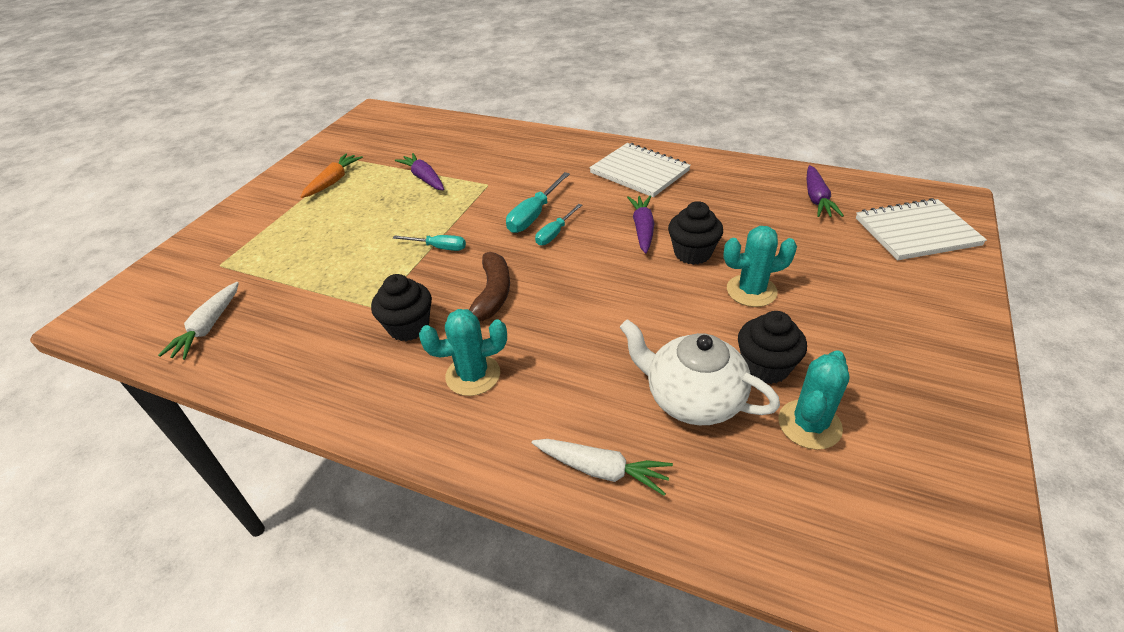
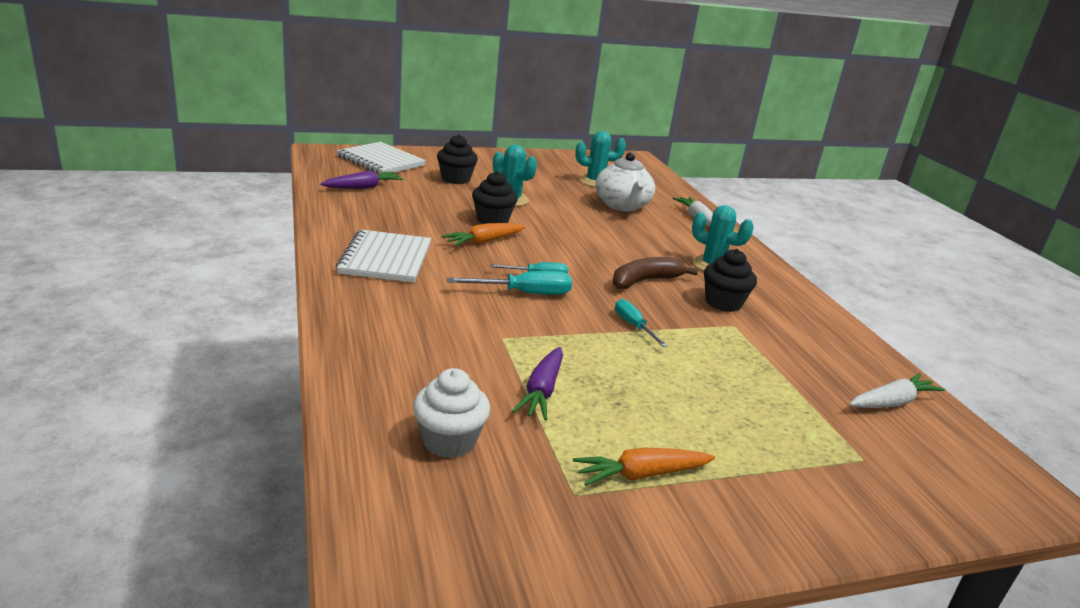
camera: 135 degrees left, 15 degrees down
purple carrot [627,195,654,254] -> orange carrot [442,223,526,246]
black cupcake [738,311,807,384] -> black cupcake moved to [437,134,478,184]
none -> white cupcake [413,368,490,458]

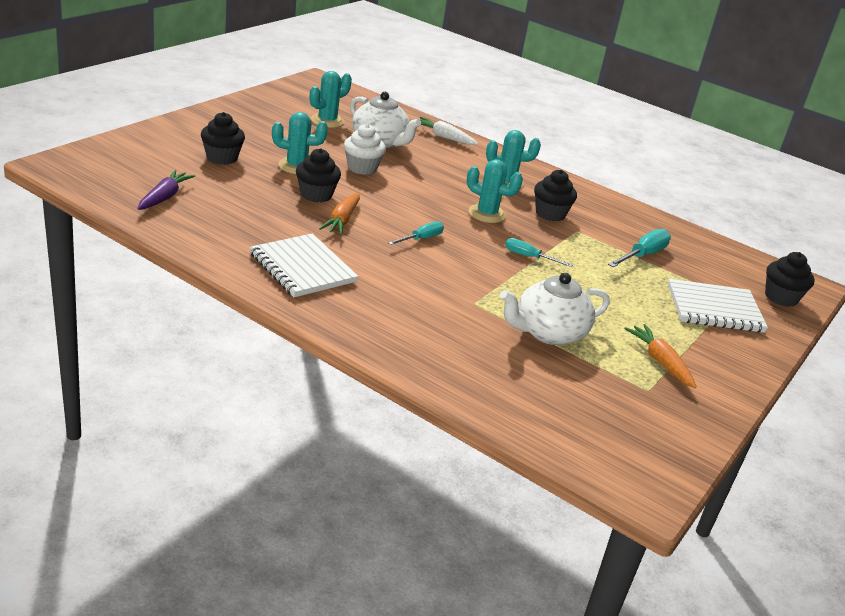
camera: 40 degrees left, 5 degrees up
white notebook [336,142,426,174] -> white notebook moved to [668,279,768,333]
white cupcake [413,368,490,458] -> white cupcake moved to [344,124,386,175]
turquoise screwdriver [447,271,572,295] -> turquoise screwdriver moved to [608,229,671,267]
purple carrot [512,347,563,420] -> white teapot [500,273,610,345]
orange carrot [573,448,715,486] -> orange carrot turned 120 degrees clockwise [624,324,697,389]
brown banana [613,257,698,289] -> turquoise cactus [467,159,523,223]
white carrot [849,373,945,408] -> none
none -> black cupcake [765,252,815,307]

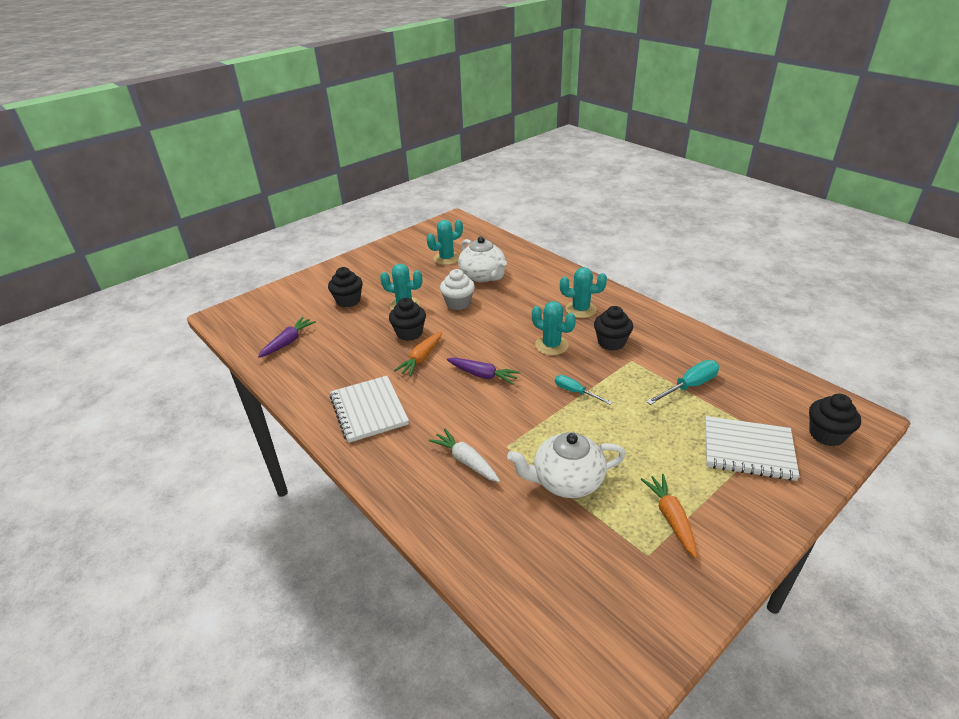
camera: 20 degrees right, 5 degrees up
turquoise screwdriver [388,222,444,245] -> purple carrot [447,358,521,385]
white carrot [419,117,478,145] -> white carrot moved to [429,428,500,482]

